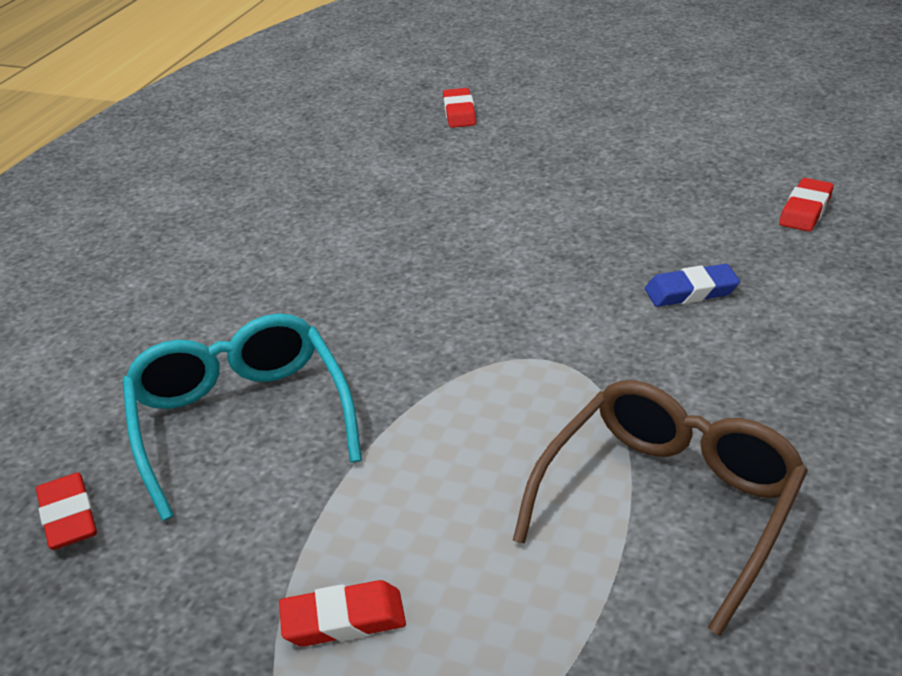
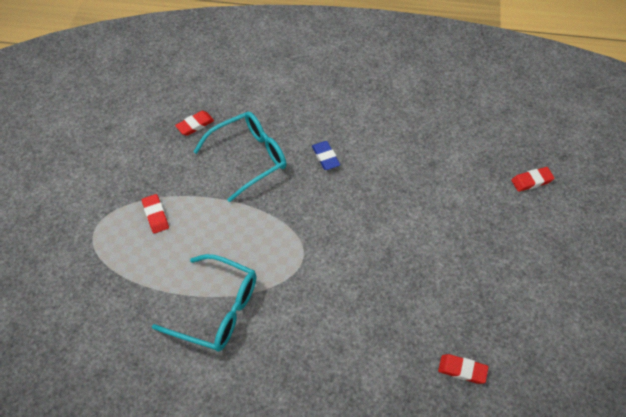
camera: 75 degrees right, 20 degrees up
brown glasses [513,380,808,636] -> turquoise glasses [152,254,256,352]
blue eraser [645,264,740,307] -> blue eraser moved to [312,141,340,170]

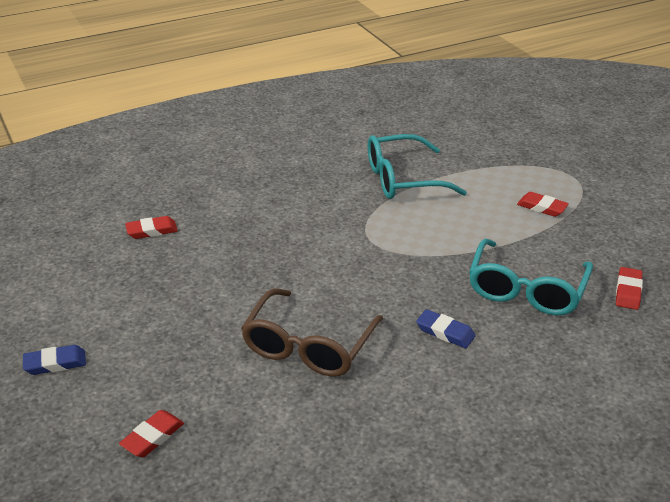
camera: 145 degrees right, 20 degrees down
none -> blue eraser [23,345,86,375]
none -> brown glasses [241,288,383,377]

